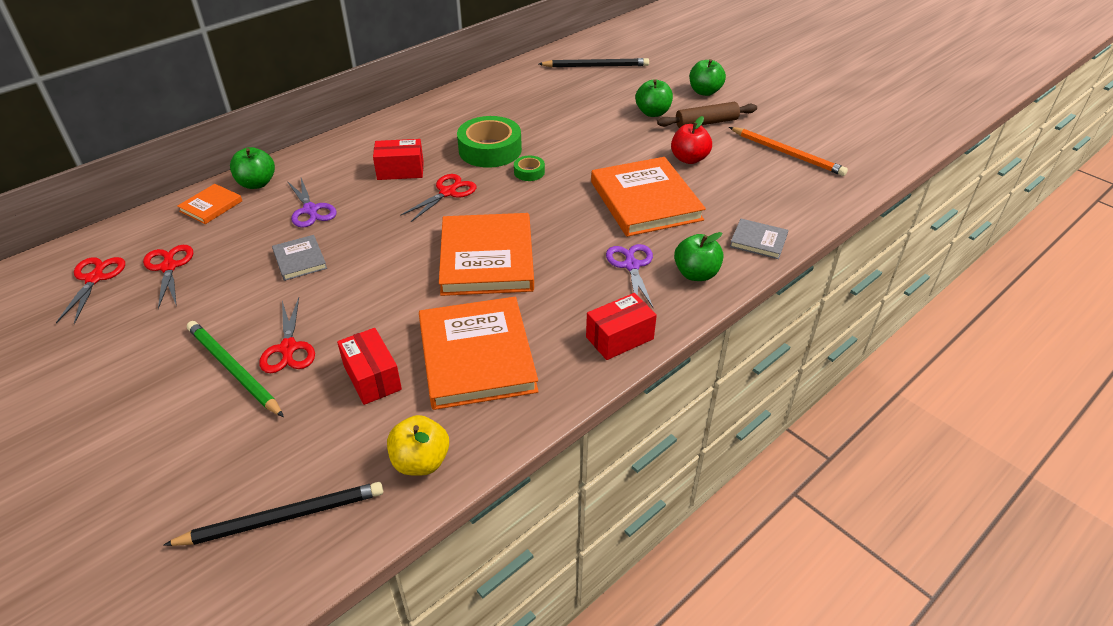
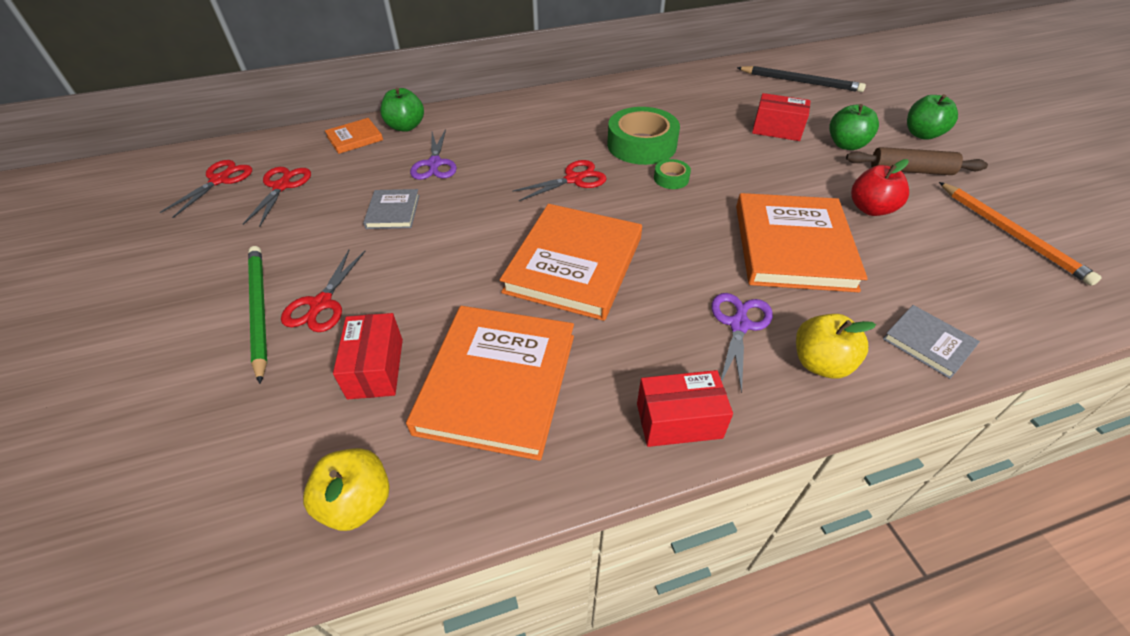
camera: 25 degrees right, 5 degrees up
black pencil [164,482,383,546] -> none
red box [373,139,424,180] -> red box moved to [752,93,811,141]
green apple [674,232,724,281] -> yellow apple [796,314,876,379]

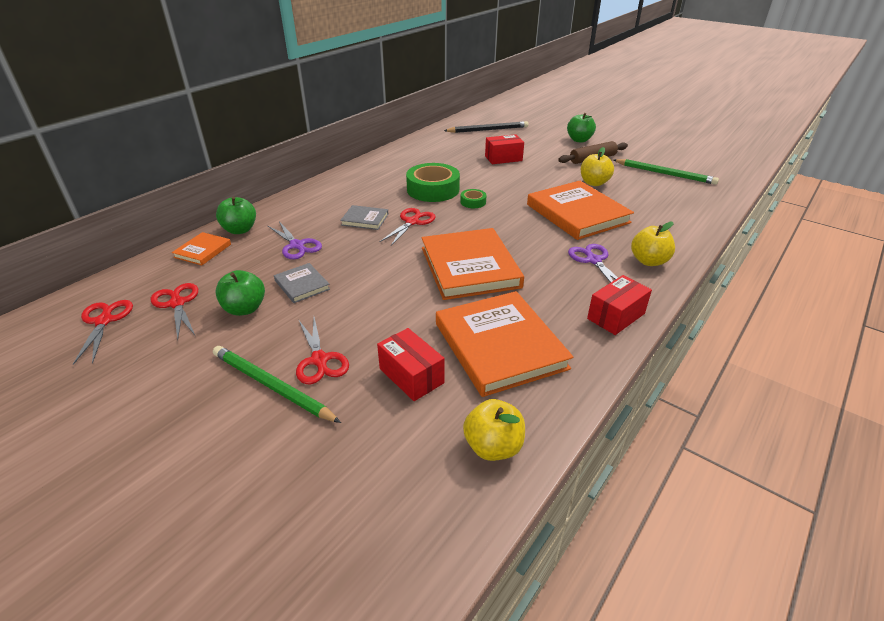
camera: 35 degrees left, 10 degrees down
green apple [829,104,879,150] -> green apple moved to [215,270,265,316]
red apple [851,159,909,216] -> yellow apple [581,147,614,186]
grey book [883,305,980,379] -> grey book moved to [340,205,388,230]
orange pencil [939,182,1102,286] -> green pencil [613,159,719,185]

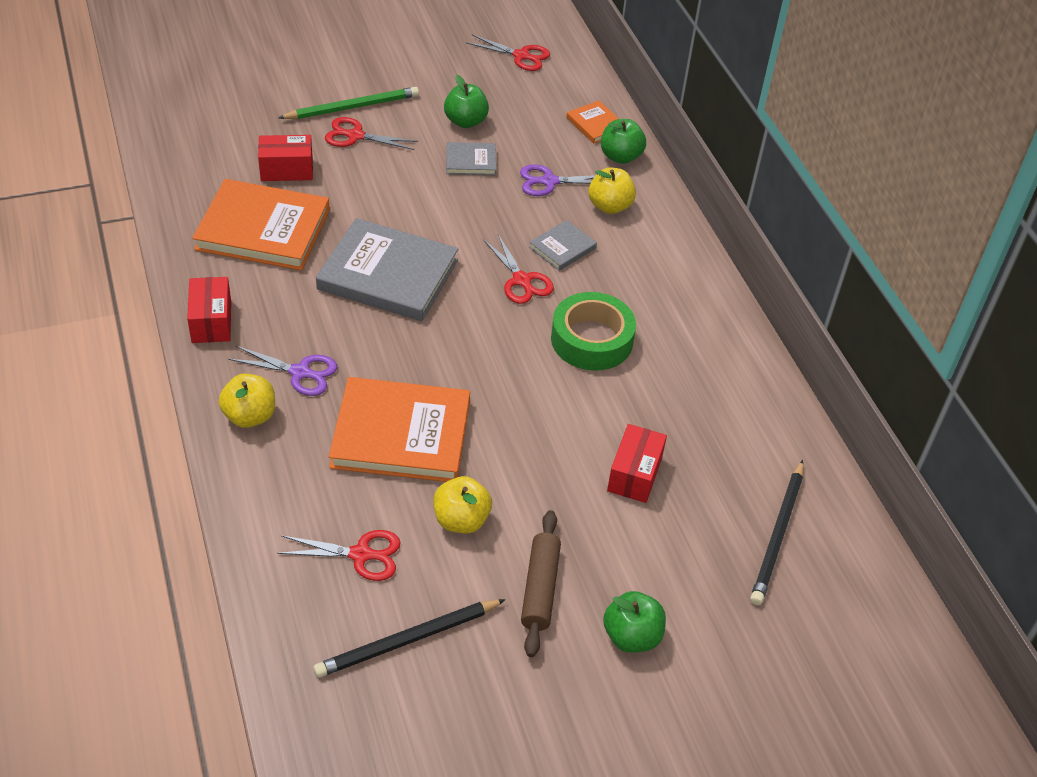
camera: 120 degrees right, 10 degrees up
red scissors [151,283,198,340] -> red scissors moved to [277,530,401,581]
orange book [422,228,524,300] -> grey book [316,218,458,321]
green tape [460,189,486,208] -> none
yellow apple [463,399,525,461] -> yellow apple moved to [588,168,636,214]
green pencil [613,159,719,185] -> black pencil [313,599,506,678]

